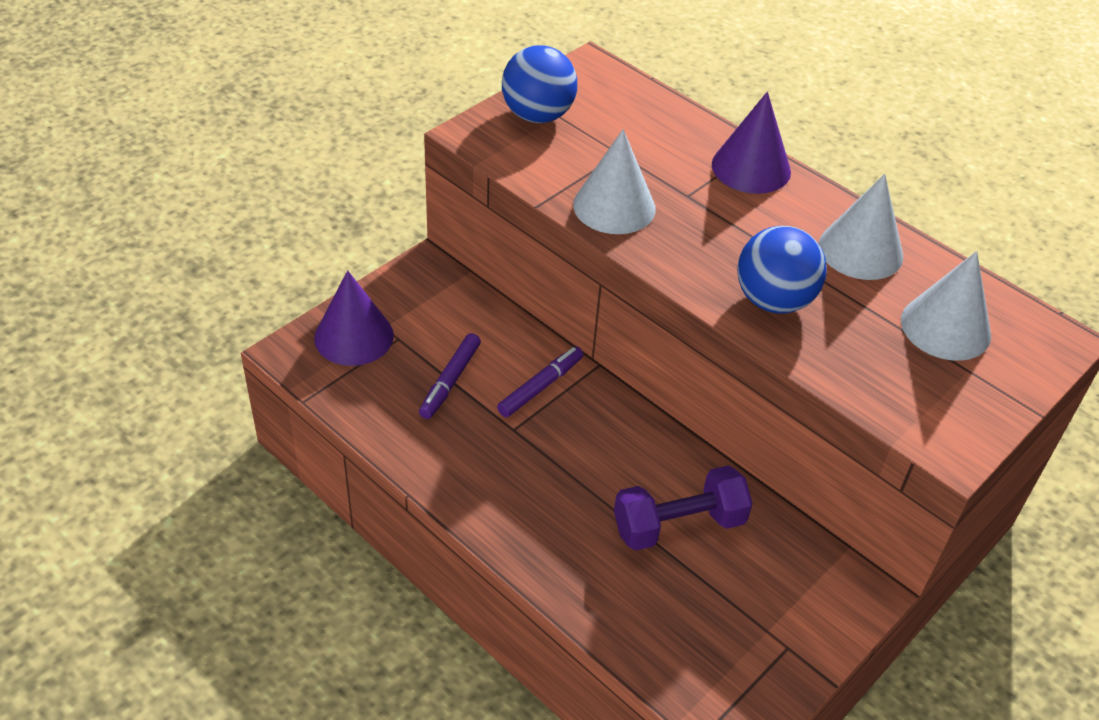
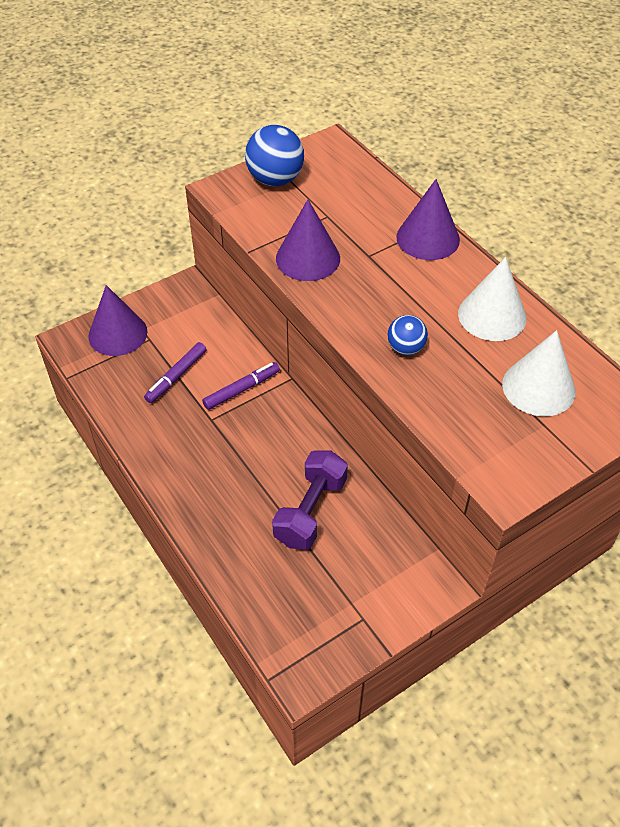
camera: 15 degrees right, 5 degrees up
white cone [573,129,656,234] -> purple cone [276,199,340,281]
purple dumbbell [614,465,753,551] -> purple dumbbell turned 60 degrees counterclockwise [272,450,348,550]
blue ball [737,226,827,314] -> blue ball [387,315,428,355], size x0.58

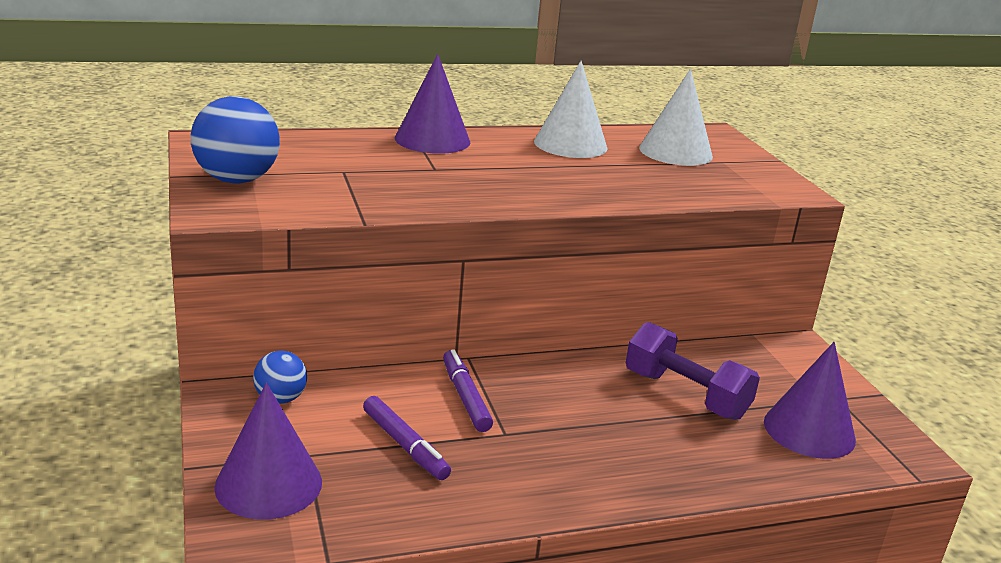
camera: 75 degrees left, 25 degrees down
purple cone [276,199,340,281] -> purple cone moved to [764,342,856,459]
blue ball [387,315,428,355] -> blue ball moved to [253,351,307,404]

